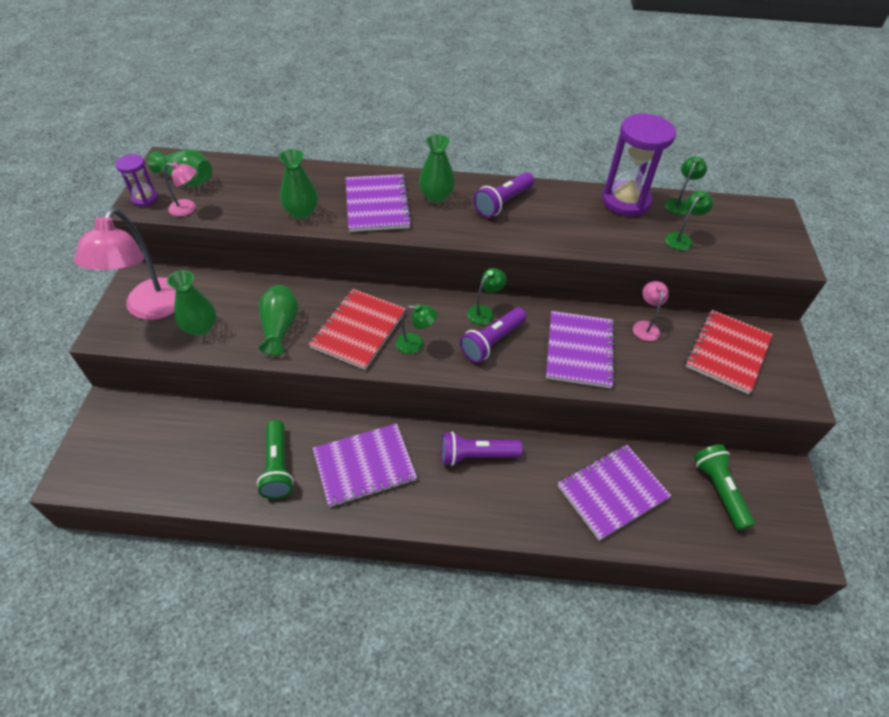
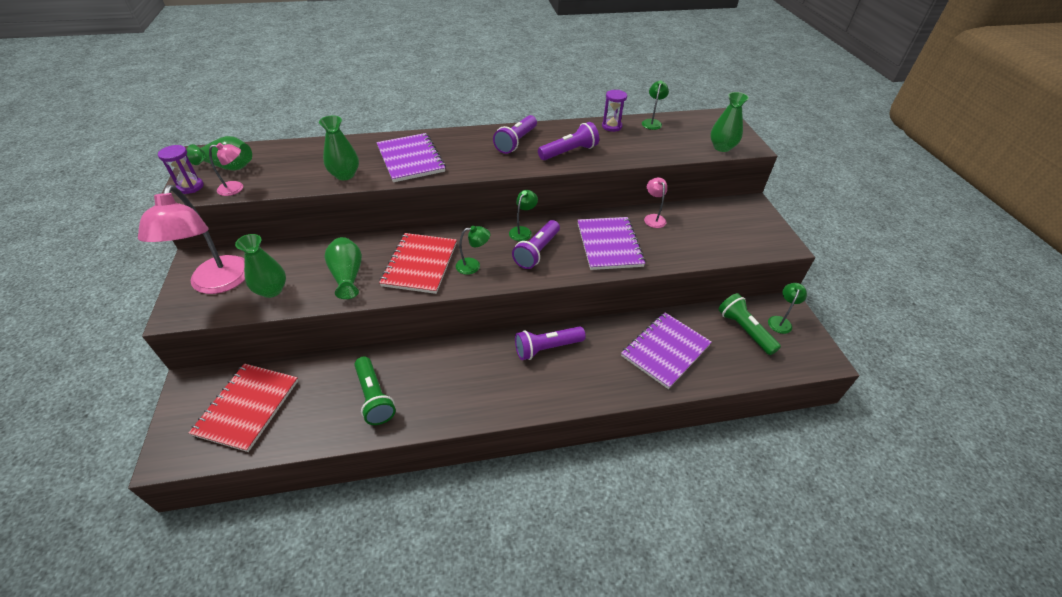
camera: 15 degrees left, 5 degrees down
purple notebook [313,423,417,507] -> none
green vase [419,134,455,203] -> green vase moved to [710,92,749,152]
purple hourglass [602,114,676,216] -> purple hourglass [602,90,627,132], size x0.51
green lamp [665,191,713,250] -> green lamp moved to [768,283,807,334]
red notebook [686,310,773,394] -> red notebook moved to [189,364,298,452]
none -> purple flashlight [538,122,599,160]

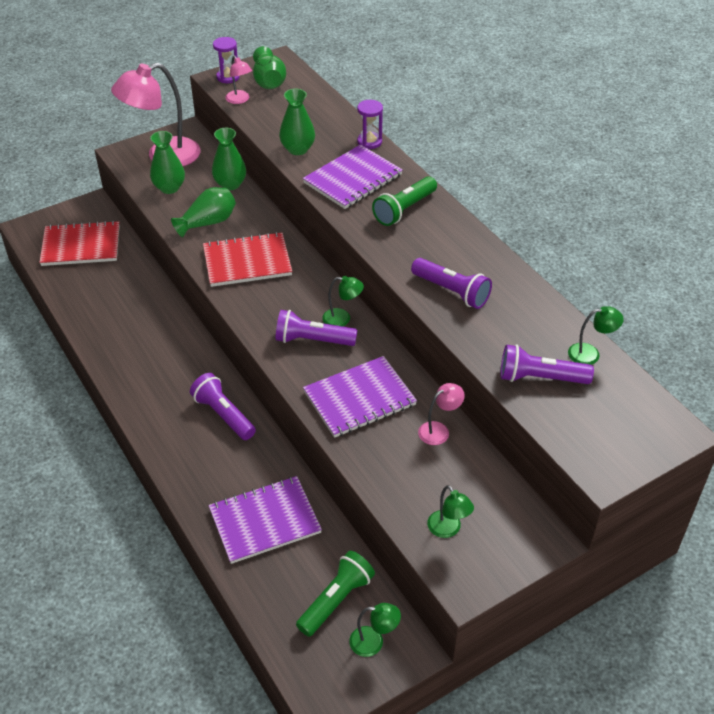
camera: 70 degrees right, 0 degrees up
green flashlight [354,357,396,425] -> green flashlight moved to [372,176,437,226]
green lamp [456,226,490,275] -> green lamp moved to [427,485,474,538]
purple flashlight [493,115,537,154] -> purple flashlight moved to [500,344,594,384]
purple hourglass [602,90,627,132] -> purple hourglass moved to [357,100,383,149]
purple notebook [621,312,712,389] -> purple notebook turned 45 degrees counterclockwise [208,476,322,564]
green vase [710,92,749,152] -> green vase moved to [212,128,246,190]

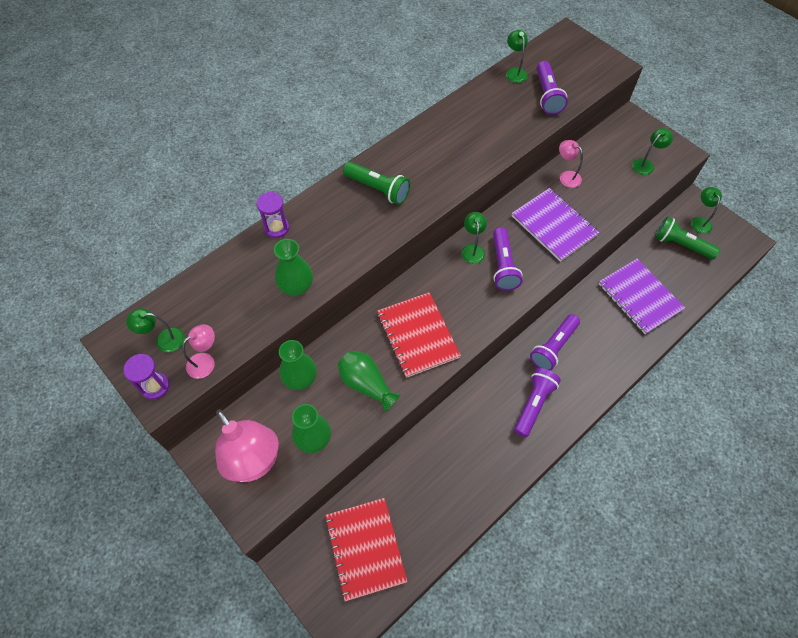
camera: 100 degrees left, 15 degrees up
green vase [253,46,286,89] -> green lamp [126,308,185,352]
purple notebook [303,145,403,209] -> none
purple flashlight [411,258,492,309] -> purple flashlight moved to [514,368,561,437]

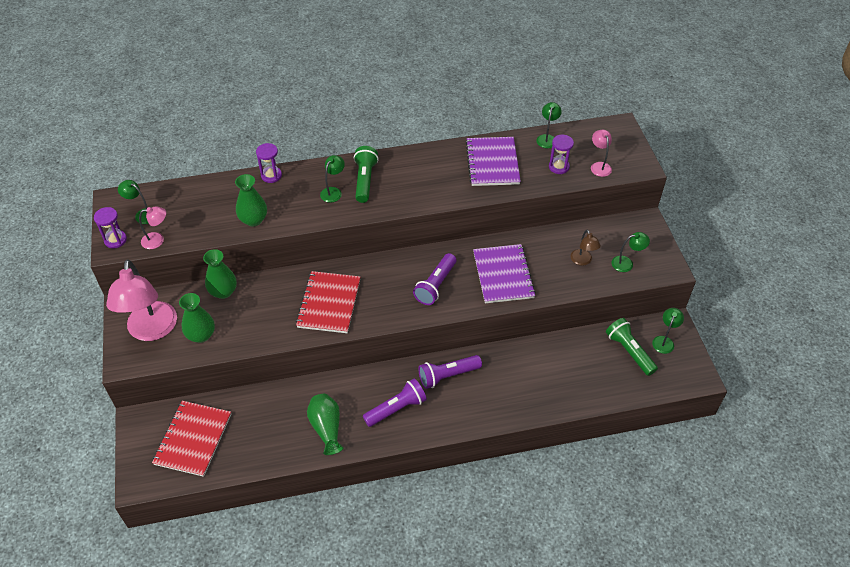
camera: 30 degrees right, 10 degrees down
green vase [338,351,400,412] -> green vase moved to [307,394,343,455]
green flashlight [343,162,410,205] -> green flashlight turned 150 degrees counterclockwise [354,146,378,203]
green lamp [462,212,487,264] -> green lamp moved to [320,155,345,203]
purple flashlight [537,61,568,115] -> purple hourglass [549,135,574,174]
pink lamp [559,140,583,188] -> pink lamp moved to [591,130,612,177]
purple notebook [599,259,685,334] -> purple notebook moved to [465,137,521,186]
none -> brown lamp [571,230,601,266]

